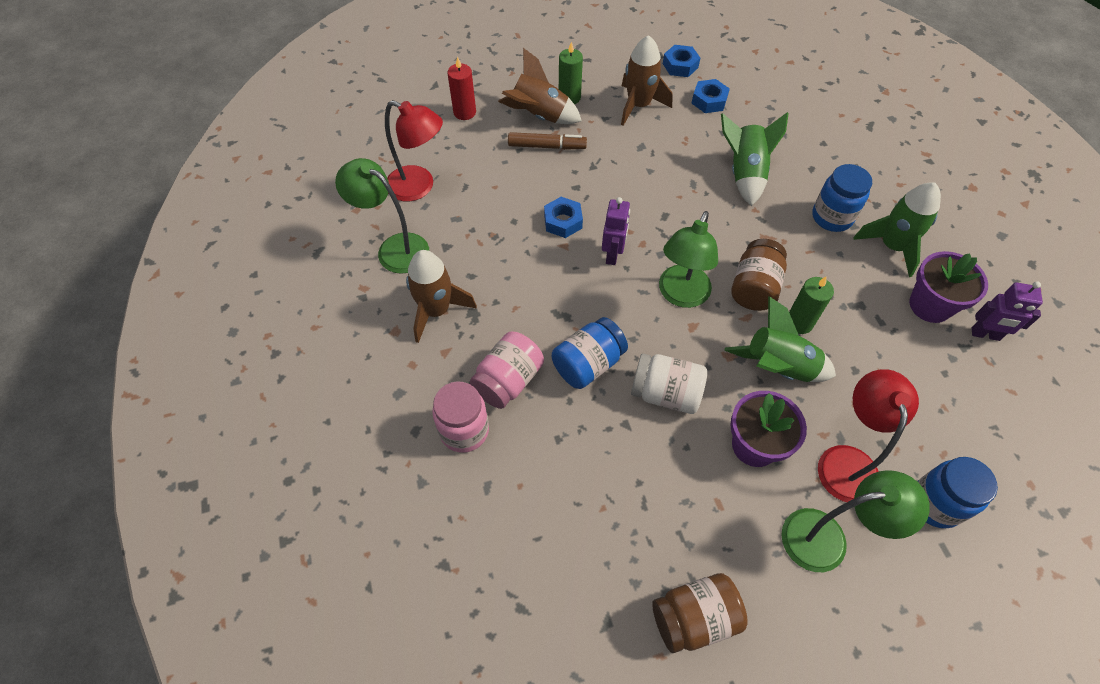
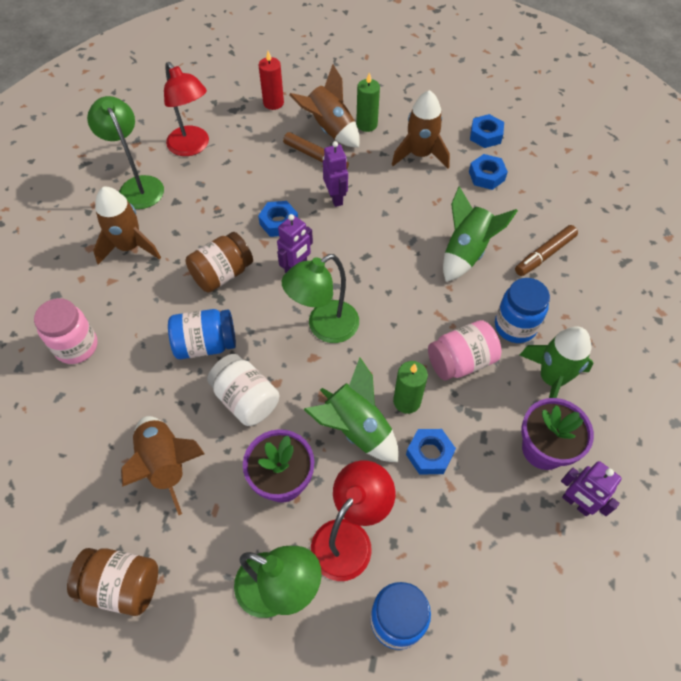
camera: 30 degrees right, 0 degrees up
pink jar [470,332,544,409] -> pink jar moved to [428,320,502,380]
brown jar [731,239,787,311] -> brown jar moved to [185,232,253,293]
none -> brown rocket [121,416,205,515]
none -> purple robot [323,141,348,207]
none -> blue nut [406,429,456,474]
none -> brown marker [515,225,578,276]

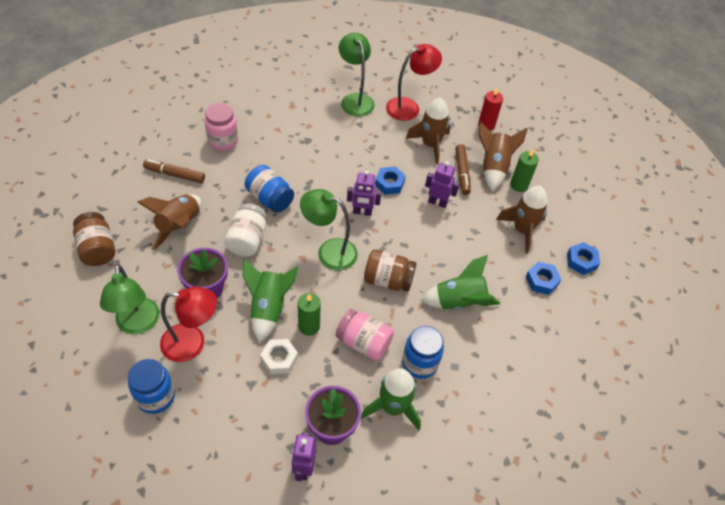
camera: 50 degrees right, 5 degrees down
green lamp [87,96,164,209] -> green lamp turned 45 degrees counterclockwise [338,33,375,117]
brown rocket [93,187,161,265] -> brown rocket moved to [406,98,450,164]
red lamp [164,62,209,156] -> red lamp turned 135 degrees counterclockwise [386,44,442,121]
brown jar [185,232,253,293] -> brown jar moved to [364,249,417,292]
purple robot [323,141,348,207] -> purple robot turned 105 degrees counterclockwise [425,161,460,208]
blue nut [406,429,456,474] -> white nut [260,339,298,374]
brown marker [515,225,578,276] -> brown marker moved to [143,159,205,183]

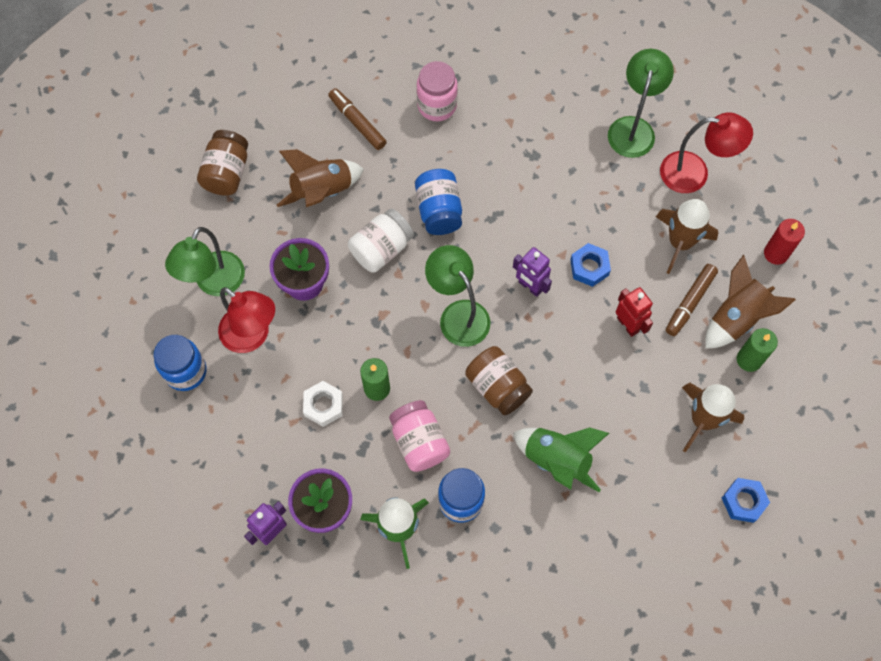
camera: 40 degrees right, 15 degrees up
green rocket [242,259,299,342] -> none
purple robot [425,161,460,208] -> red robot [616,287,653,337]
blue nut [526,262,561,295] -> none

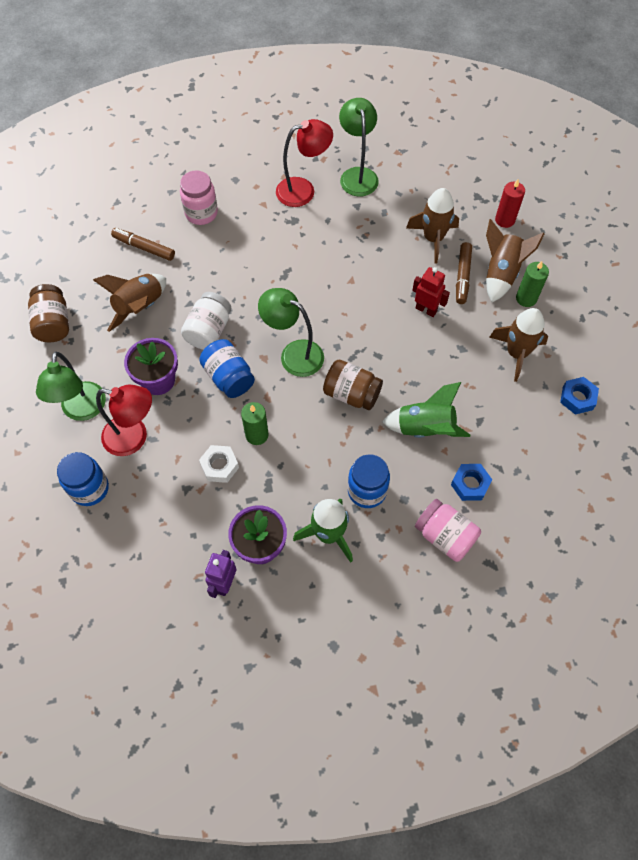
camera: 25 degrees left, 5 degrees down
pink jar [389,400,450,472] -> pink jar moved to [415,499,481,562]
blue jar [415,169,462,235] -> blue jar moved to [199,339,255,398]
purple robot [513,247,552,297] -> none
blue nut [570,243,611,287] -> blue nut moved to [451,464,492,501]
red lamp [660,113,753,193] -> red lamp moved to [276,119,333,207]

